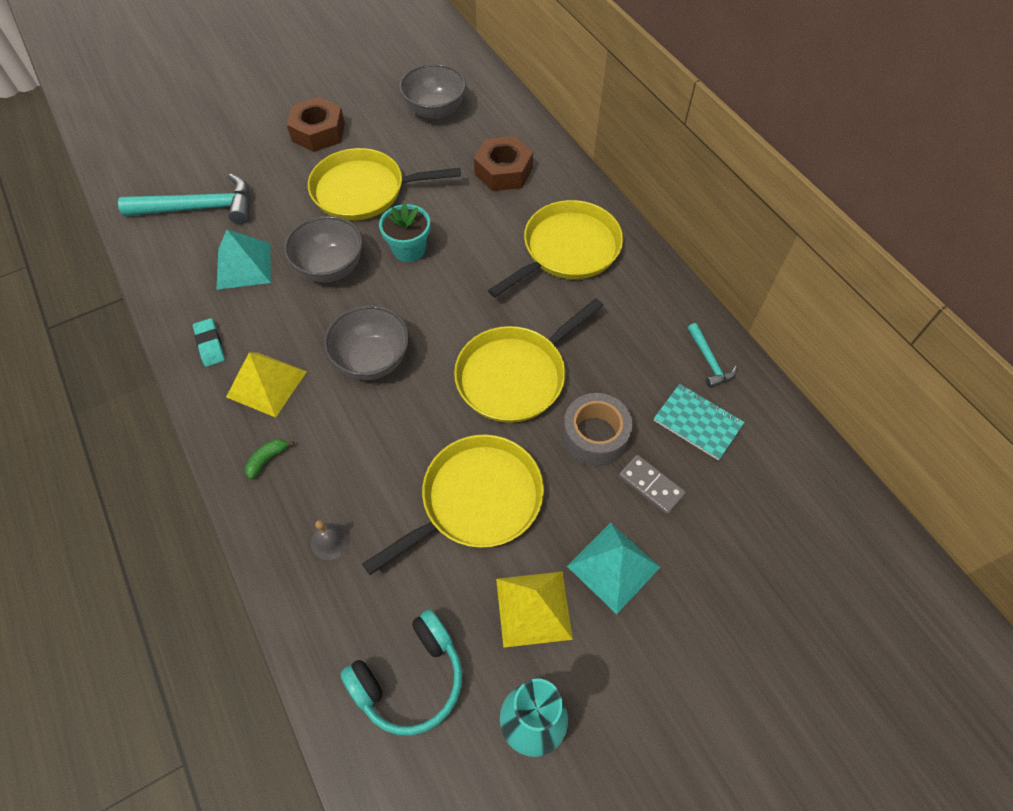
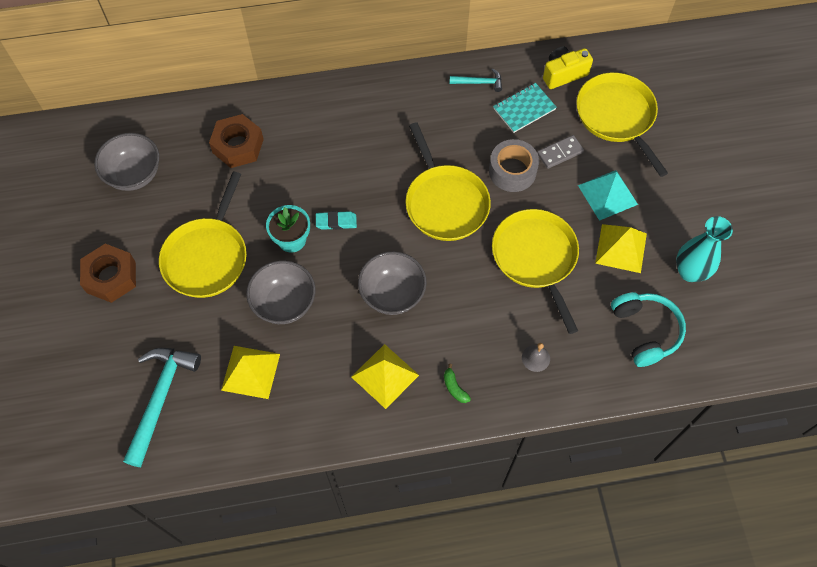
camera: 70 degrees left, 5 degrees up
turquoise eraser [193,318,225,367] -> turquoise eraser moved to [316,211,357,230]
turquoise pyramid [216,230,271,290] -> yellow pyramid [221,346,280,399]
yellow pan [488,200,623,298] -> yellow pan moved to [576,72,668,177]
none -> yellow camera [543,46,593,89]

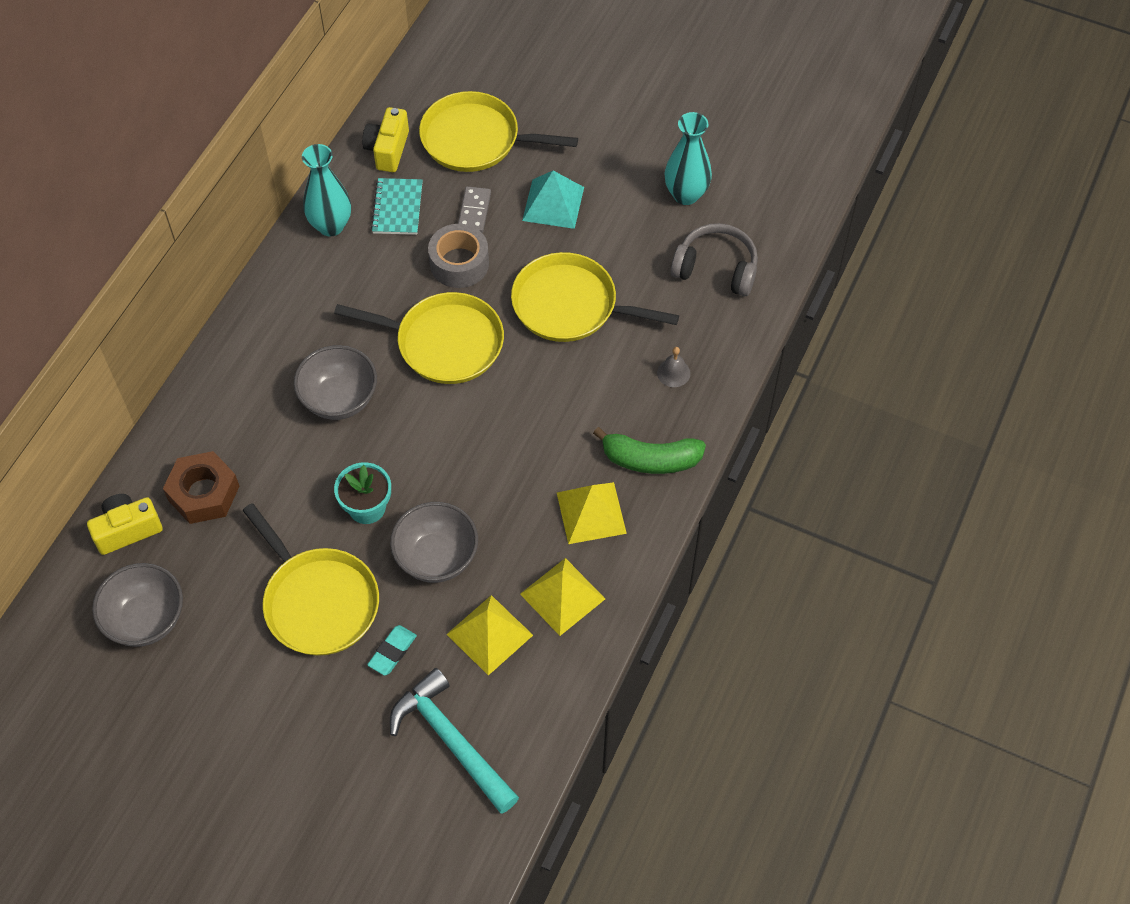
camera: 55 degrees left, 5 degrees down
brown nut [80,244,136,303] -> none
turquoise eraser [316,211,357,230] -> turquoise eraser moved to [367,625,417,676]
grey bowl [358,251,427,315] -> grey bowl moved to [294,345,377,420]
green banana [444,364,471,403] -> green banana [593,427,706,474], size x2.15
turquoise hammer [450,69,502,92] -> turquoise vase [302,144,351,237]
yellow pyramid [595,224,647,273] -> yellow pyramid moved to [520,558,605,636]
turquoise headphones [611,292,686,367] -> grey headphones [671,223,758,296]
none -> yellow camera [87,494,163,555]

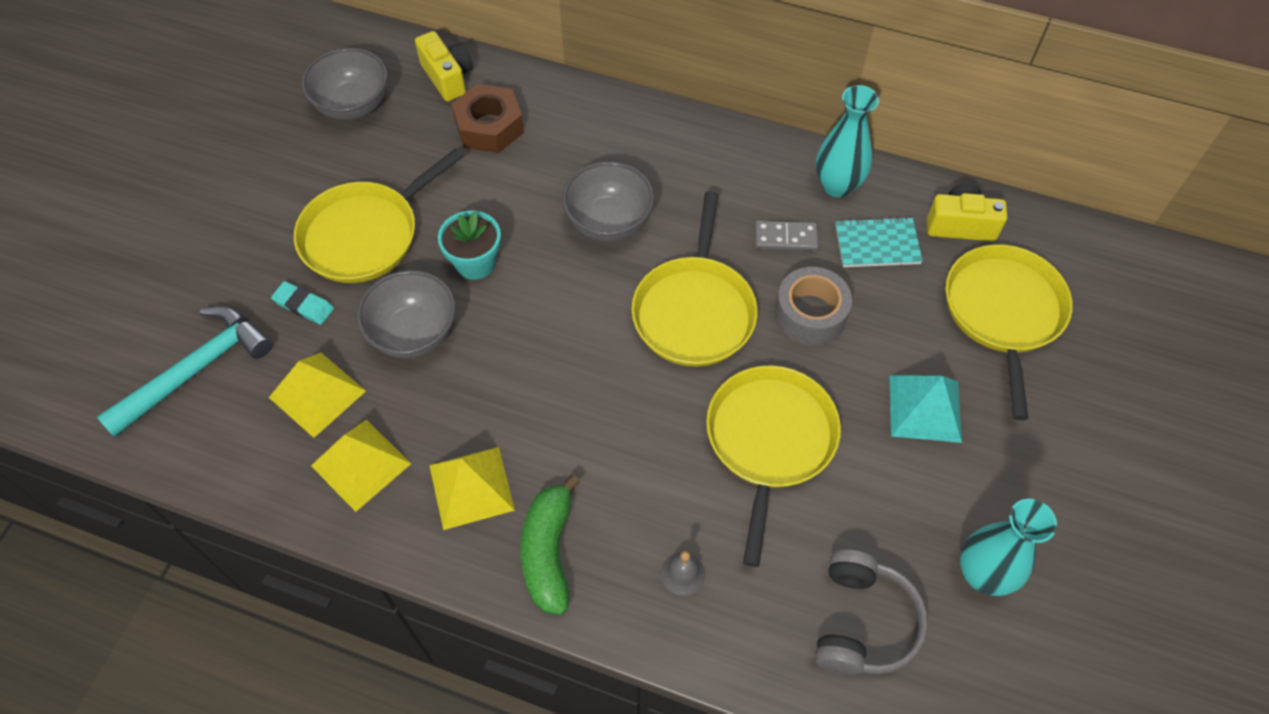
camera: 85 degrees right, 0 degrees up
grey domino [458,186,491,233] -> grey domino moved to [755,221,818,251]

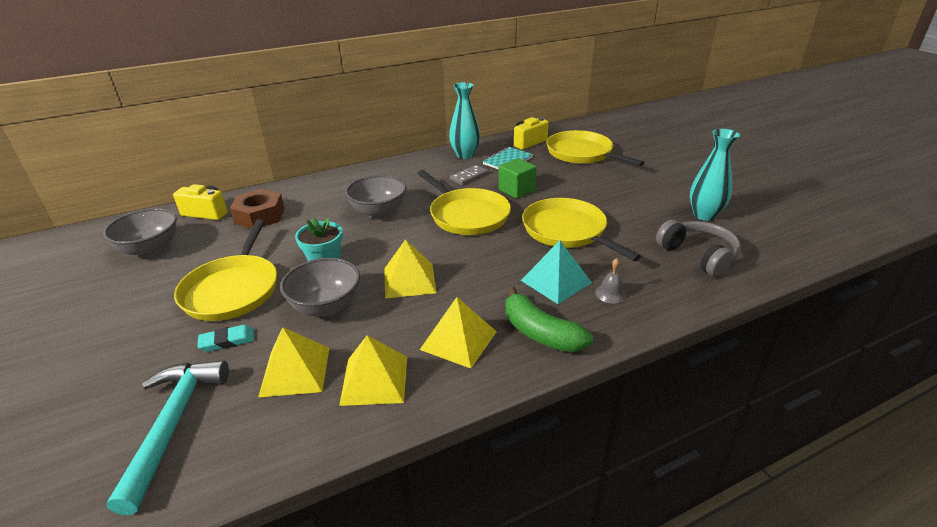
camera: 45 degrees left, 25 degrees down
grey tape [775,267,852,346] -> green cube [498,158,537,199]
turquoise pyramid [890,375,962,443] -> turquoise pyramid moved to [521,240,592,304]
none -> yellow pyramid [384,239,437,299]

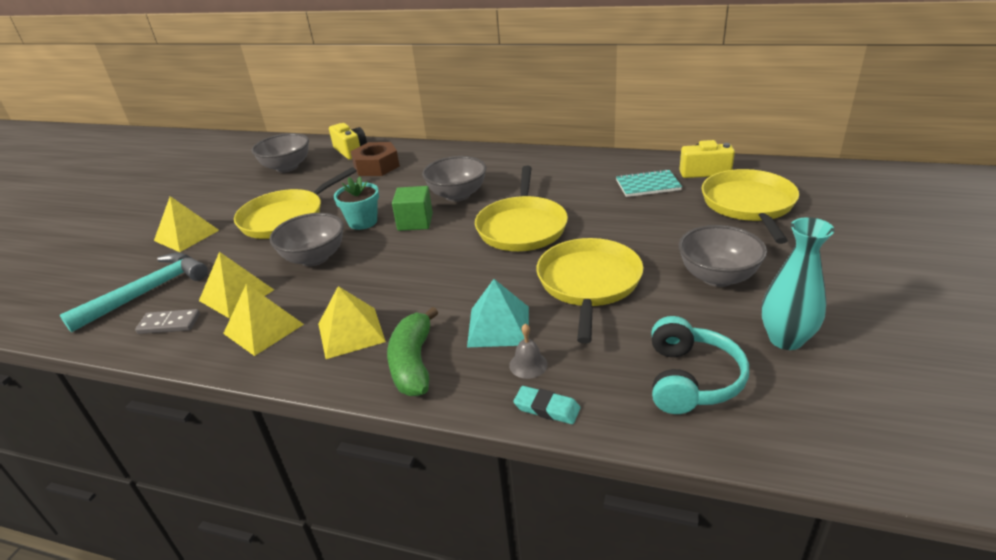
camera: 45 degrees right, 0 degrees up
turquoise eraser [197,325,254,352] -> turquoise eraser moved to [513,386,581,424]
yellow pyramid [384,239,437,299] -> yellow pyramid moved to [154,196,219,252]
turquoise vase [449,82,480,159] -> none
grey domino [450,165,488,185] -> grey domino moved to [135,309,200,334]
green cube [498,158,537,199] -> green cube moved to [392,186,433,231]
grey headphones [656,220,741,277] -> turquoise headphones [651,316,749,414]
none -> grey bowl [679,225,767,287]

